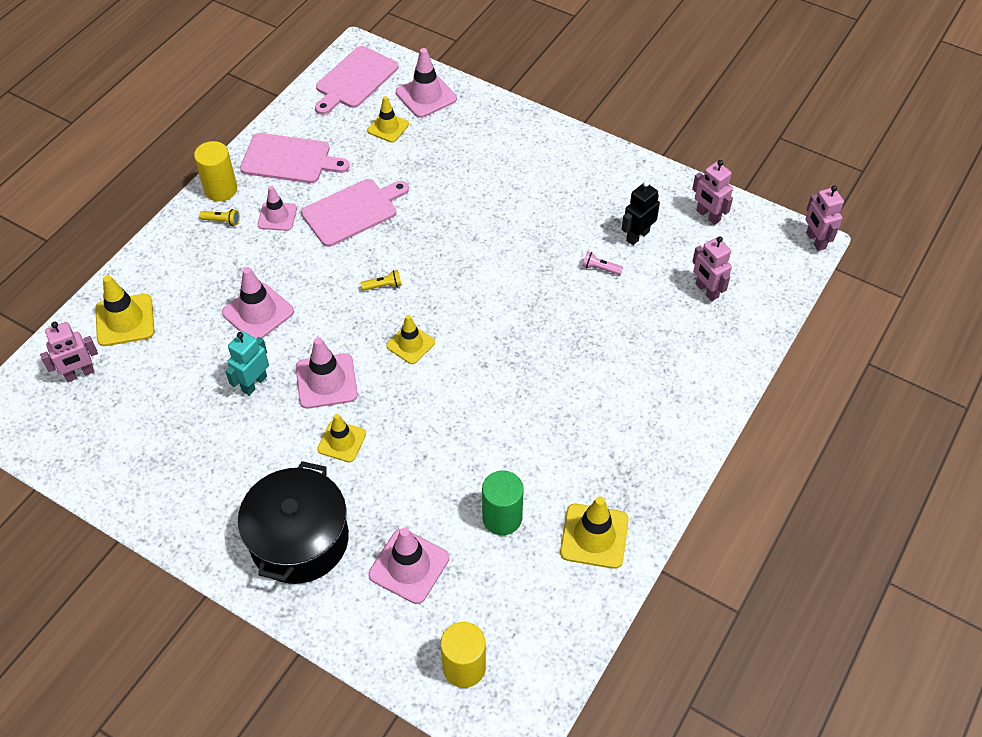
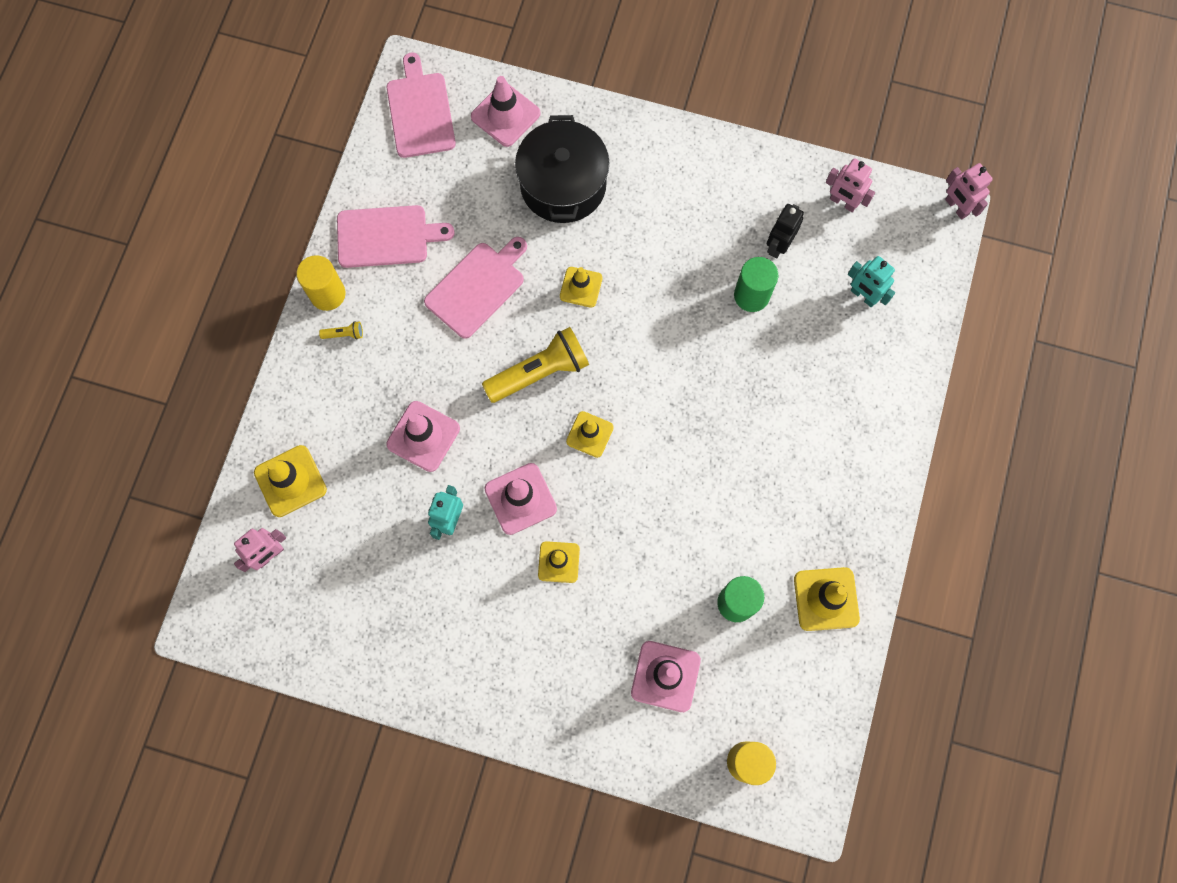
camera: 15 degrees left, 20 degrees up
black pot [238,461,349,584] -> black pot moved to [515,115,609,223]
pink traffic cone [258,186,297,231] -> none
pink cutting board [315,46,399,115] -> pink cutting board turned 150 degrees clockwise [387,53,456,158]
yellow flashlight [360,270,402,291] -> yellow flashlight [482,327,589,403], size x2.49
yellow traffic cone [367,96,409,143] -> yellow traffic cone moved to [560,267,603,308]
pink flashlight [582,251,623,275] -> green cylinder [734,257,778,312]
pink robot [692,236,732,301] -> turquoise robot [848,256,895,307]

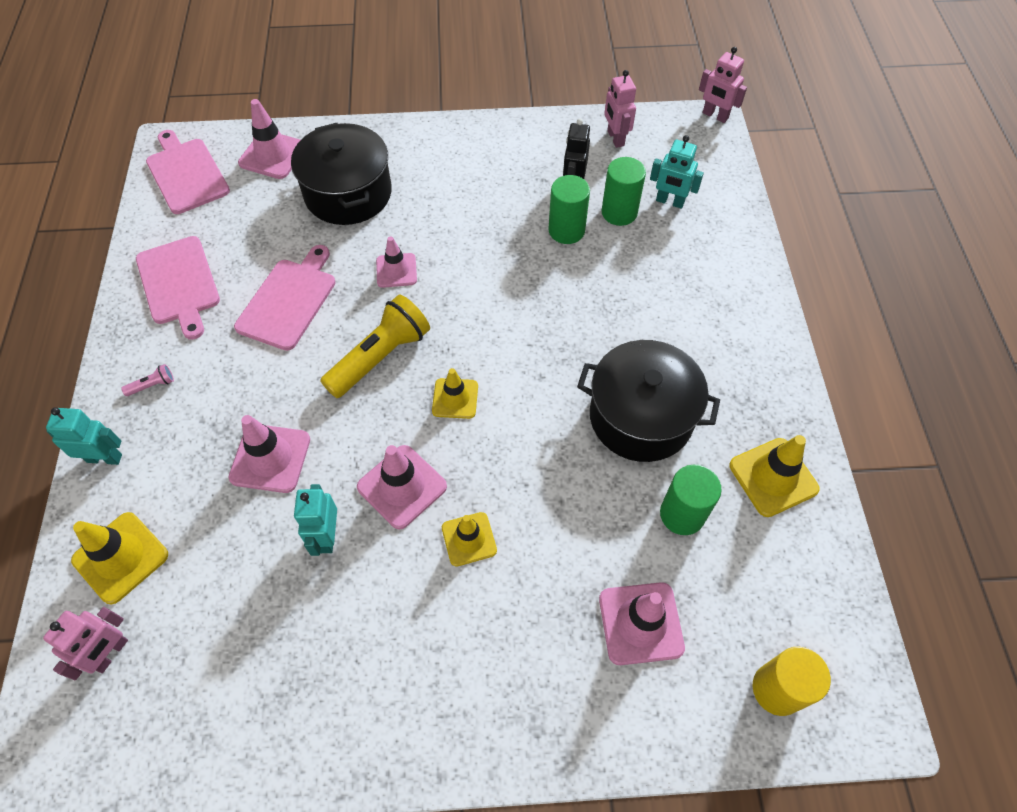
camera: 20 degrees left, 15 degrees down
yellow cylinder [296,255,346,311] -> none
yellow flashlight [319,321,363,340] -> pink flashlight [121,364,174,396]
pink cutting board [337,205,455,268] -> pink cutting board turned 90 degrees clockwise [136,236,220,340]
yellow traffic cone [560,267,603,308] -> pink traffic cone [376,236,417,288]
pink robot [826,158,875,212] -> pink robot turned 60 degrees clockwise [604,70,636,148]
none -> turquoise robot [46,407,122,465]
none -> black pot [577,340,720,462]
none -> green cylinder [602,157,646,226]

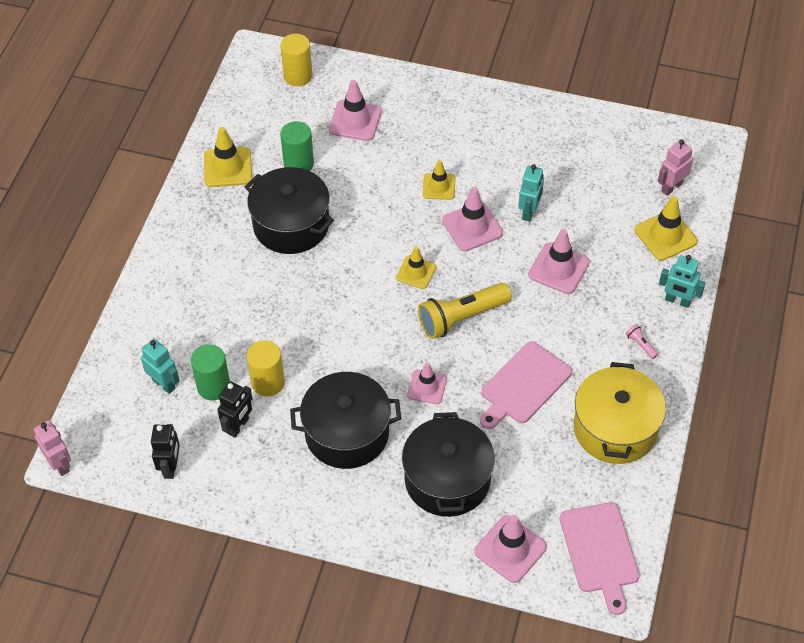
camera: 160 degrees left, 5 degrees down
pink flashlight [121,364,174,396] -> pink flashlight turned 60 degrees clockwise [626,324,658,359]
pink cutting board [136,236,220,340] -> yellow pot [574,362,666,464]
green cylinder [549,175,590,244] -> yellow cylinder [247,340,285,396]
pink robot [604,70,636,148] -> black robot [151,424,180,479]
none -> black pot [290,372,401,469]

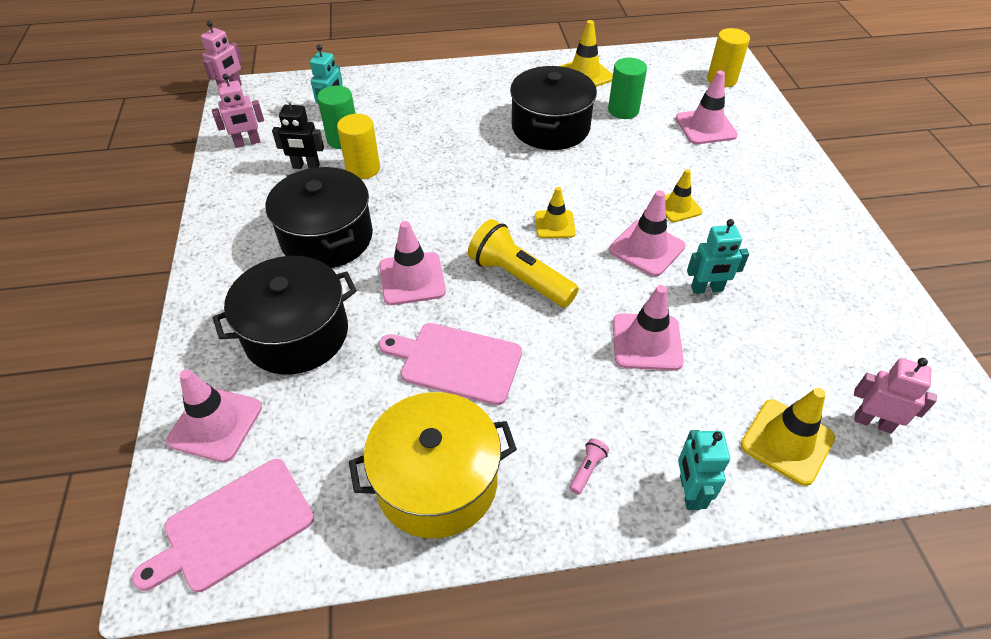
camera: 65 degrees right, 5 degrees down
black robot [151,424,180,479] -> pink robot [212,74,264,148]
pink traffic cone [407,362,447,404] -> pink traffic cone [379,221,446,305], size x1.50

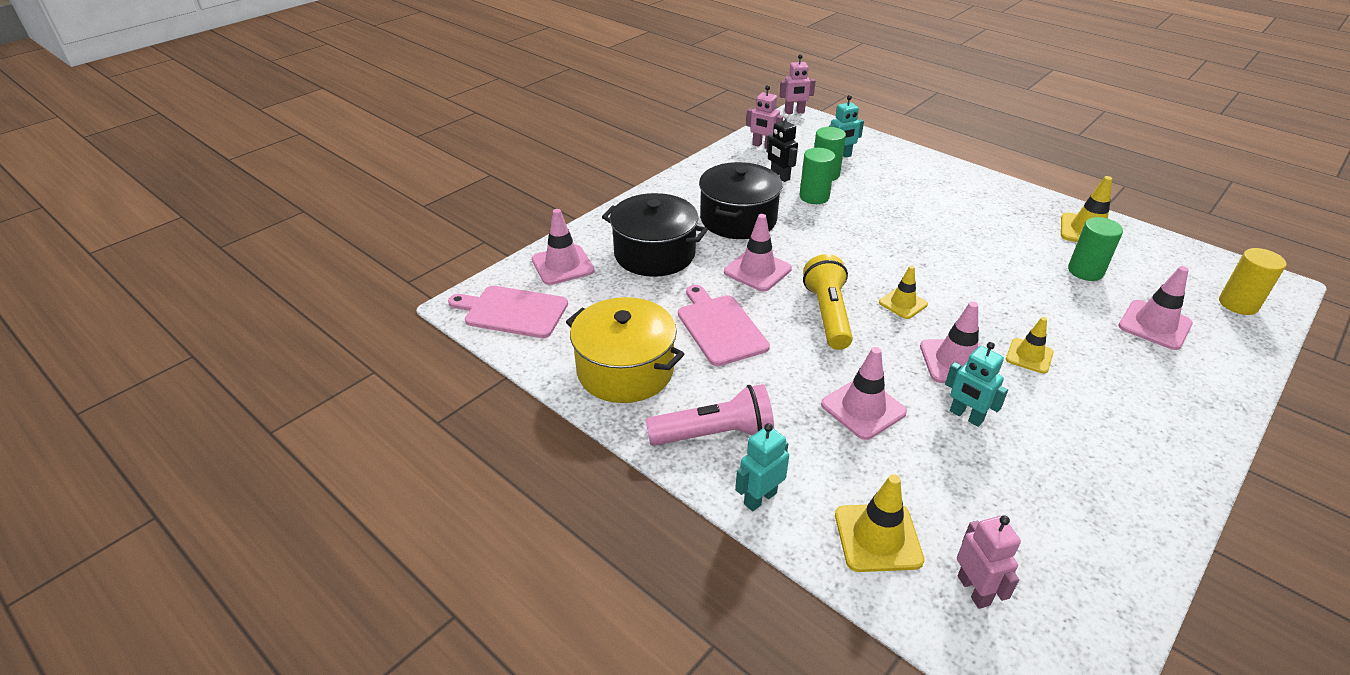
camera: 50 degrees right, 10 degrees down
yellow cylinder [337,114,380,179] -> green cylinder [799,148,835,204]
black pot [510,66,597,150] -> none
pink flashlight [570,438,609,494] -> pink flashlight [646,384,774,446], size x2.49

